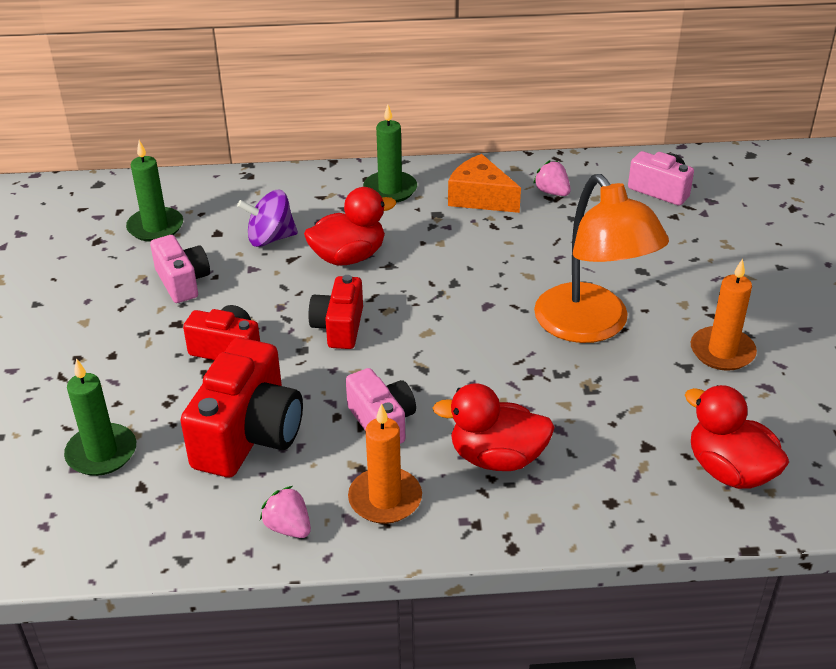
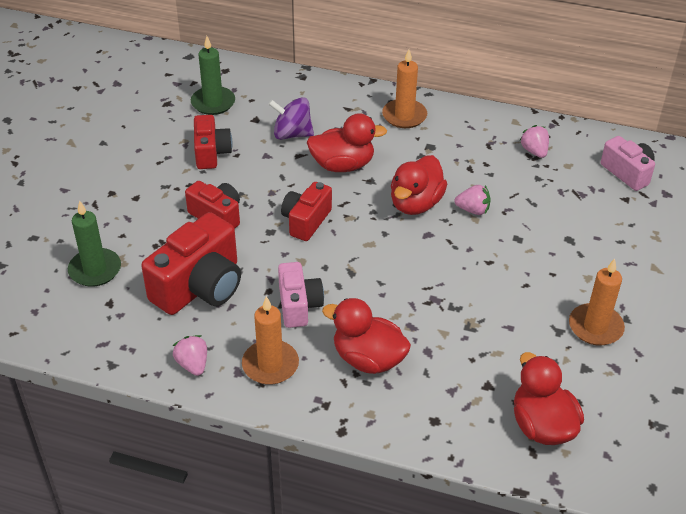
camera: 20 degrees right, 5 degrees up
pink camera [150,235,210,303] -> red camera [194,115,232,169]
green candle [363,104,417,202] -> orange candle [382,49,427,128]
orange cheese [448,154,521,213] -> none
orange lamp [534,174,669,343] -> none
none -> red duck [391,155,447,215]
none -> pink strawberry [455,185,491,215]

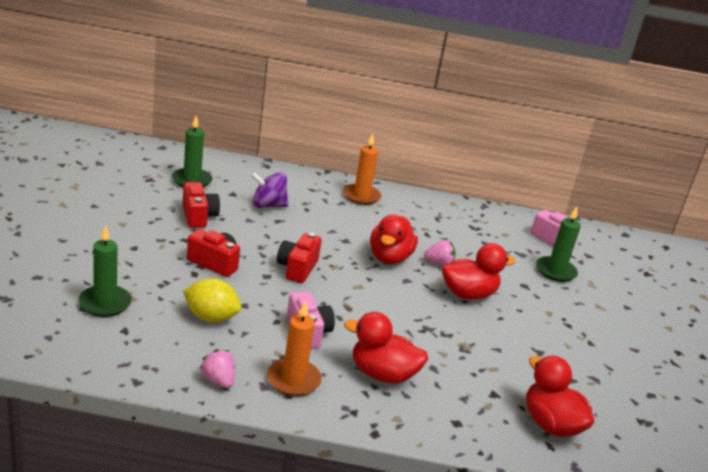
camera: 15 degrees left, 15 degrees down
red camera [141,212,241,315] -> yellow lemon [183,278,241,323]
red duck [307,113,387,172] -> red duck moved to [442,243,515,300]
pink strawberry [519,125,549,158] -> none
orange candle [569,258,625,346] -> none
none -> green candle [536,207,581,282]

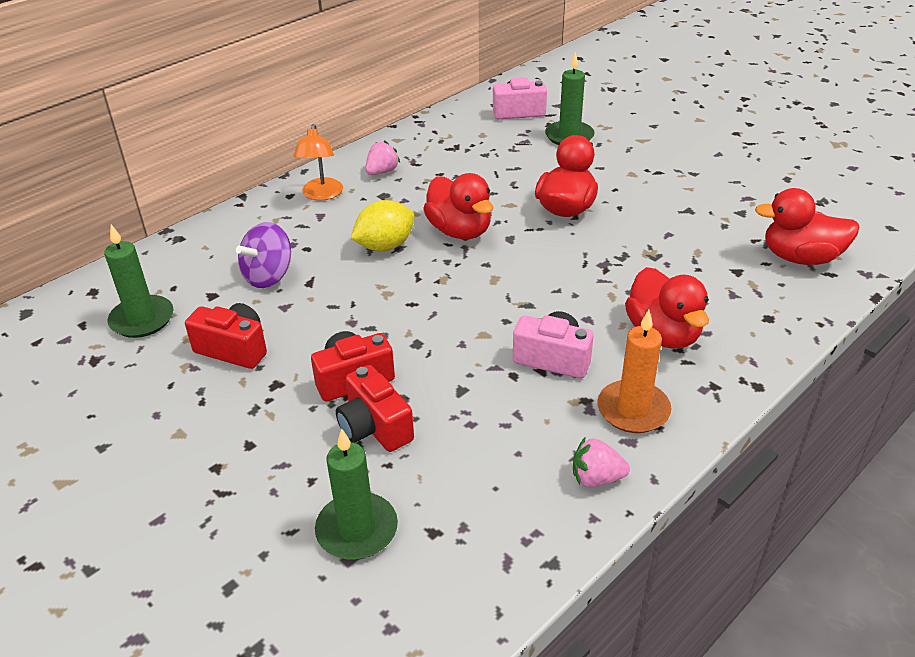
camera: 45 degrees left, 10 degrees up
yellow lemon [183,278,241,323] -> yellow lemon moved to [351,200,415,251]
red camera [277,233,321,283] -> red camera moved to [336,365,414,452]
orange candle [343,134,381,205] -> orange lamp [294,124,343,201]
red duck [344,312,428,384] -> red duck turned 75 degrees counterclockwise [625,267,709,349]
pink strawberry [424,240,456,266] -> pink strawberry moved to [365,140,400,175]

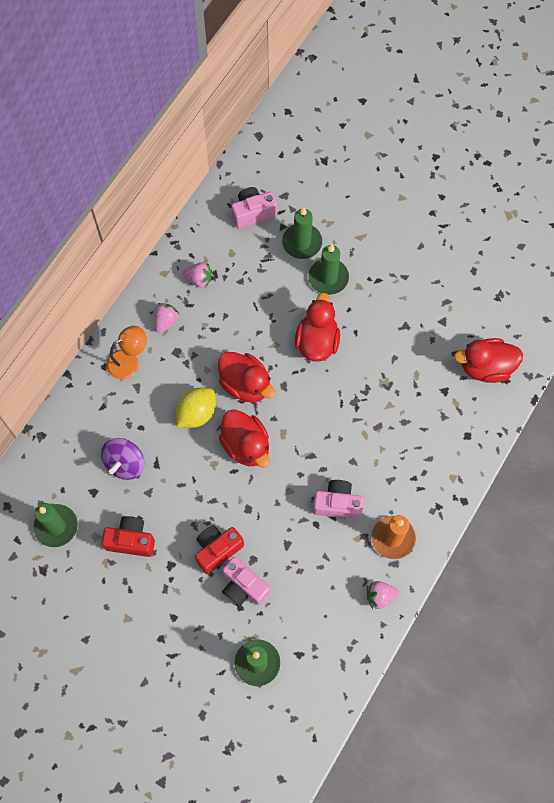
camera: 15 degrees left, 30 degrees up
orange lamp [294,124,343,201] -> orange lamp turned 105 degrees counterclockwise [106,326,147,379]
red camera [336,365,414,452] -> pink camera [222,557,270,607]
red duck [625,267,709,349] -> red duck moved to [219,409,270,468]
none -> pink strawberry [183,262,212,288]
none -> green candle [308,244,349,295]

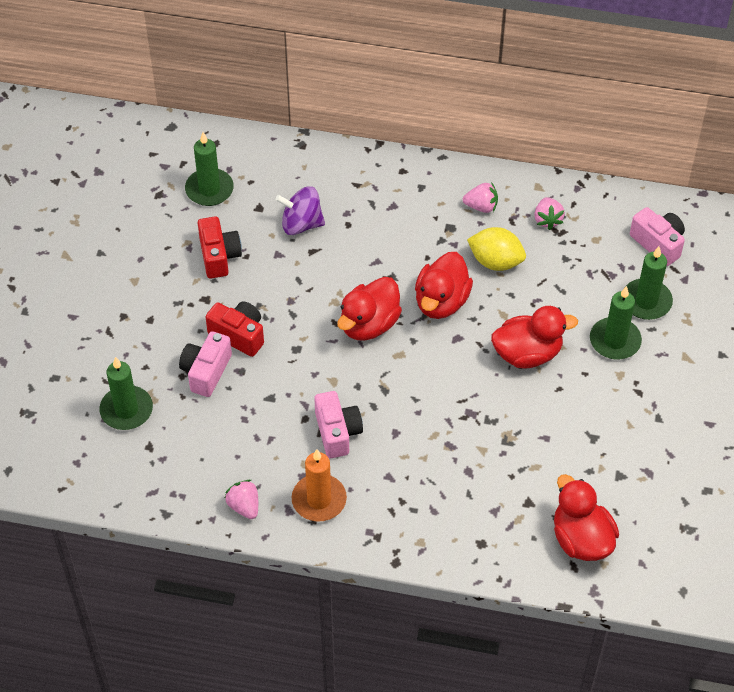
camera: 70 degrees right, 15 degrees down
orange lamp [106,326,147,379] -> none
yellow lemon [176,388,216,428] -> yellow lemon moved to [467,227,526,271]

